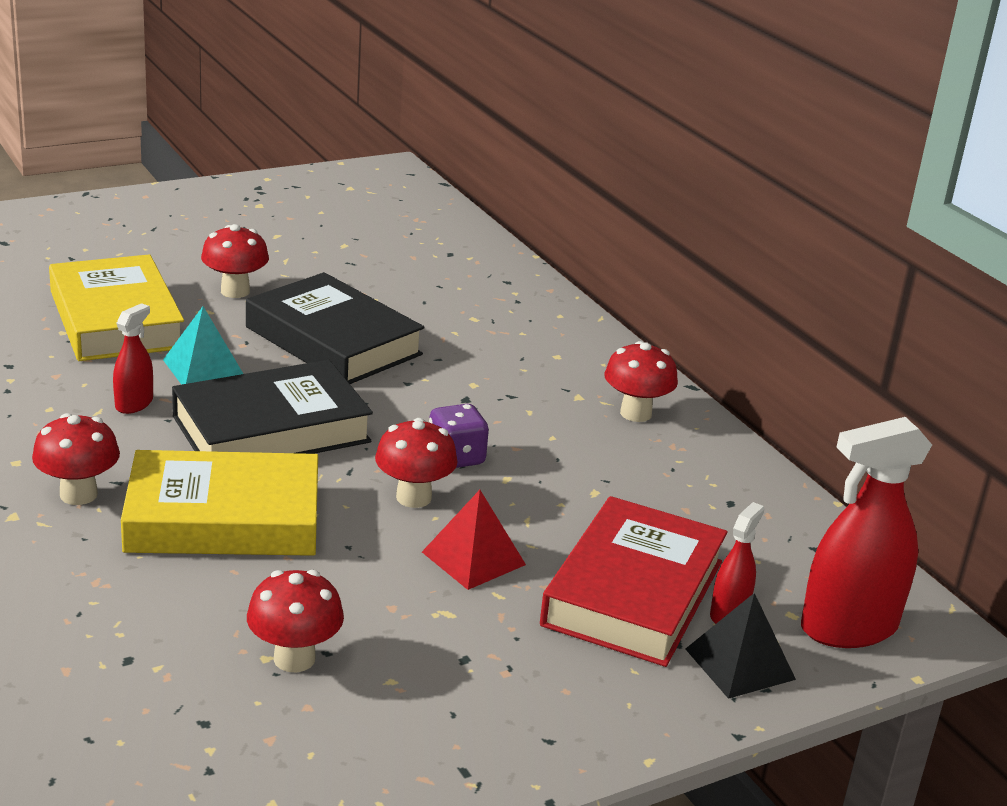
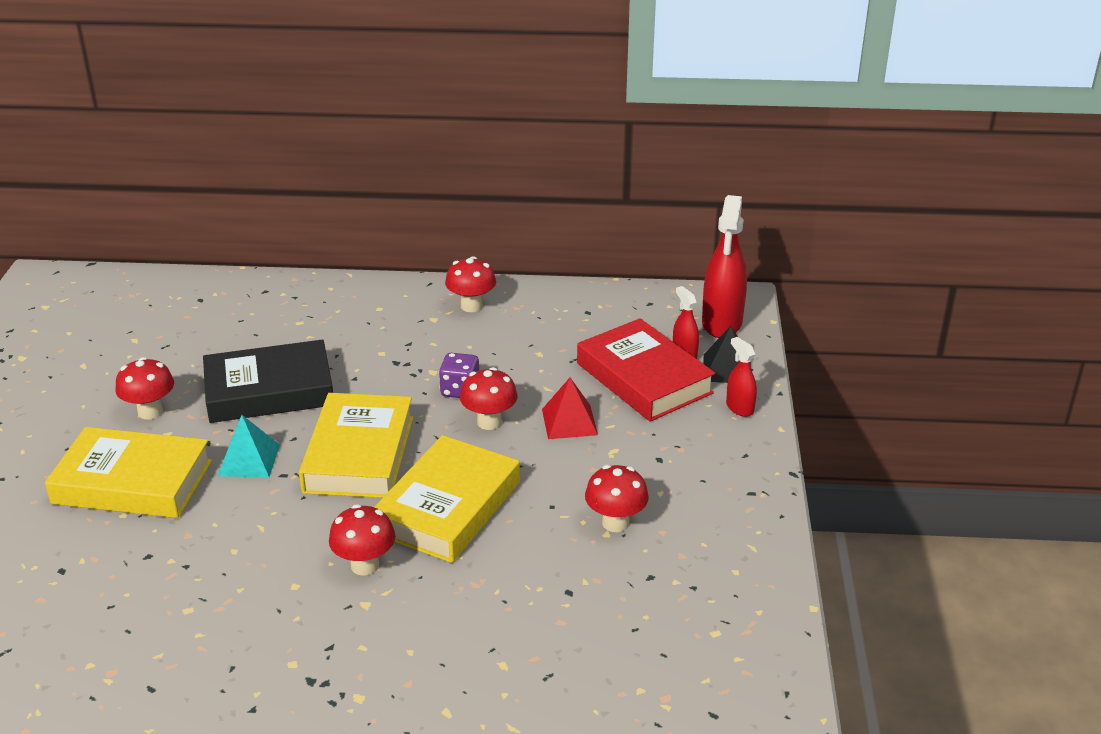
camera: 55 degrees left, 5 degrees up
red spray bottle [113,303,153,414] -> red spray bottle moved to [726,337,757,417]
black book [172,360,373,454] -> yellow book [299,393,413,498]

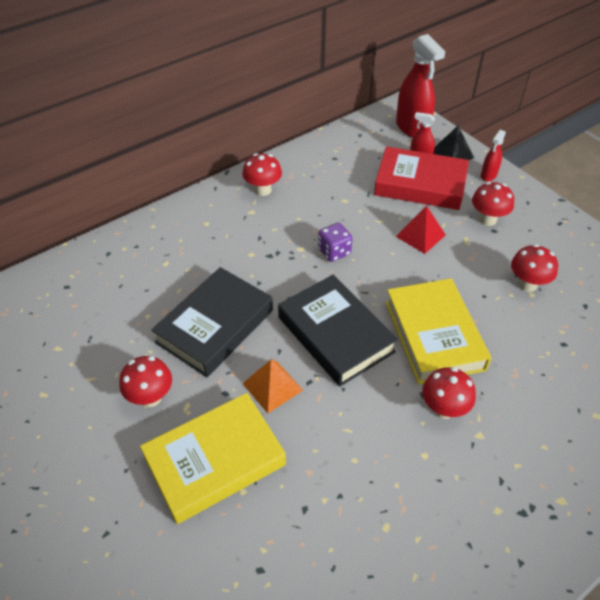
camera: 40 degrees left, 15 degrees up
turquoise pyramid [218,415,280,478] -> orange pyramid [242,359,303,413]
yellow book [299,393,413,498] -> black book [278,275,398,387]
red mushroom [460,367,517,430] -> red mushroom moved to [472,182,514,226]
red spray bottle [726,337,757,417] -> red spray bottle turned 75 degrees counterclockwise [481,130,506,182]

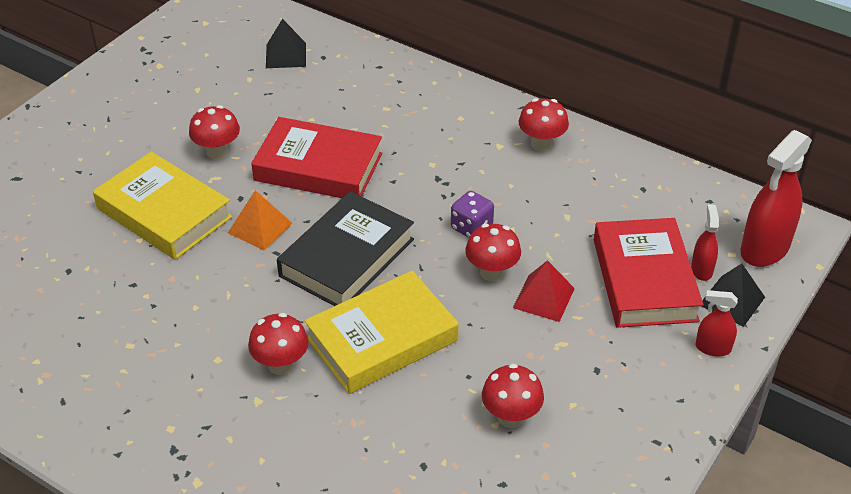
camera: 70 degrees right, 5 degrees down
black book [151,267,273,377] -> red book [251,117,382,198]
red mushroom [472,182,514,226] -> red mushroom moved to [465,223,521,282]
none -> black pyramid [266,19,306,68]

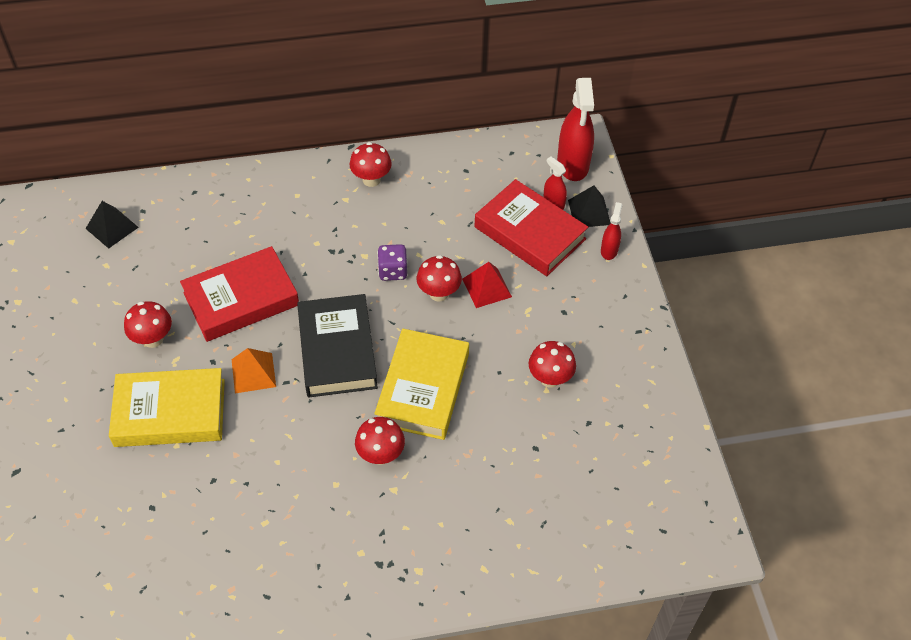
camera: 45 degrees left, 10 degrees up
red spray bottle [696,290,738,356] -> red spray bottle turned 135 degrees clockwise [601,202,622,260]

